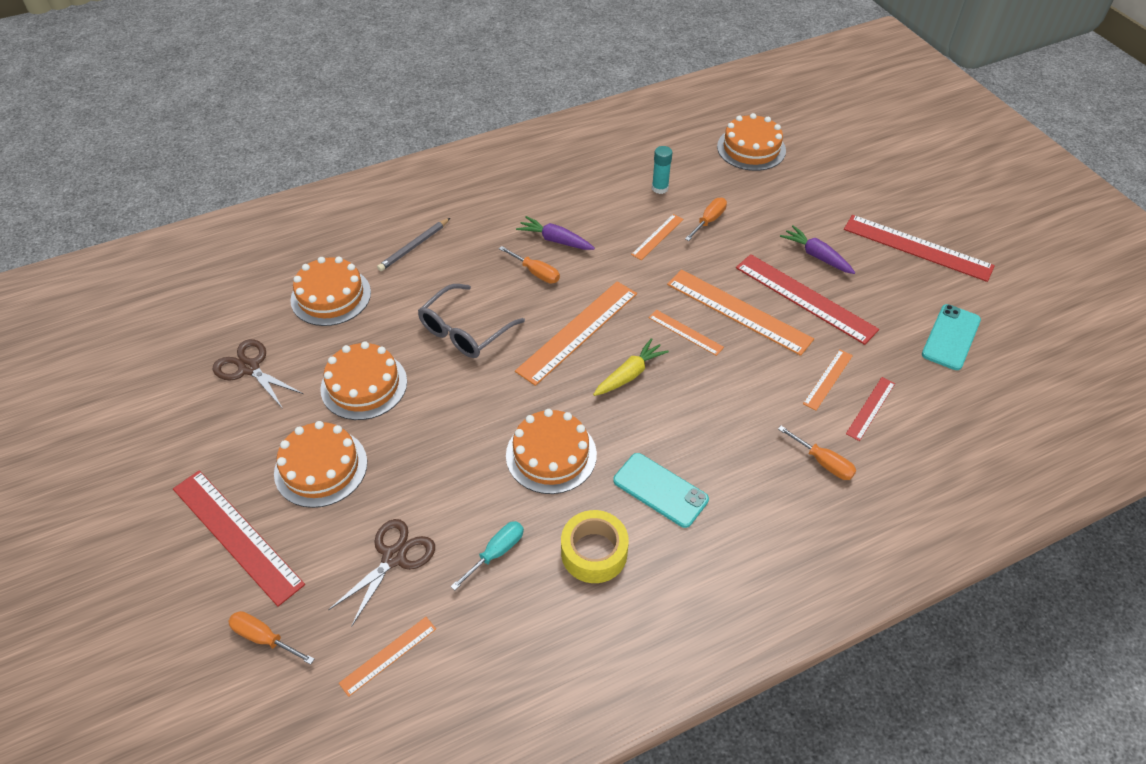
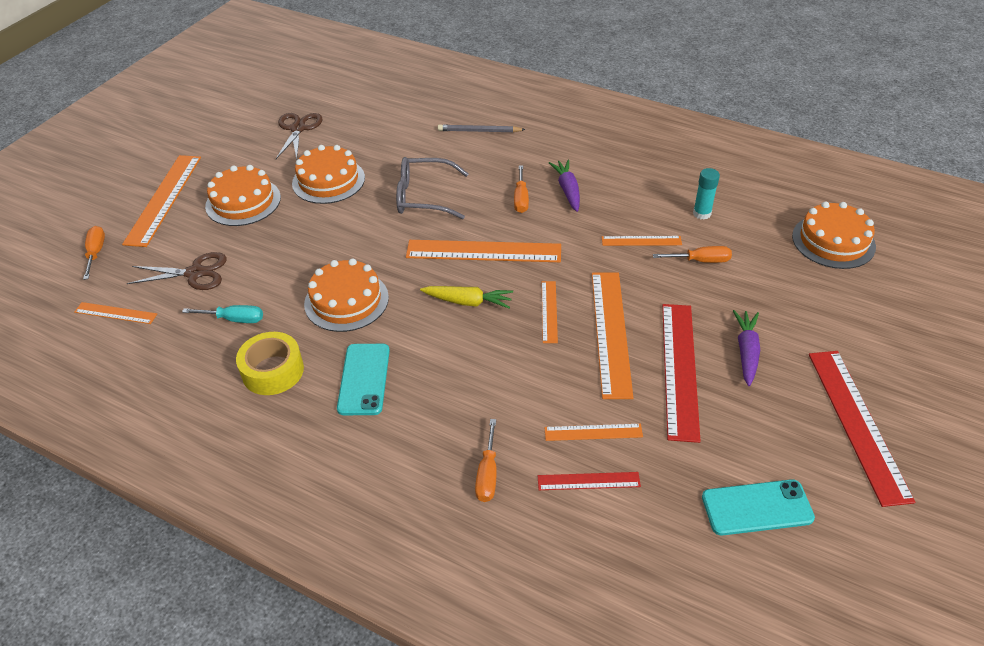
camera: 55 degrees right, 5 degrees down
red ruler [173,470,305,606] -> orange ruler [122,155,201,247]
orange cake [290,257,371,326] -> none

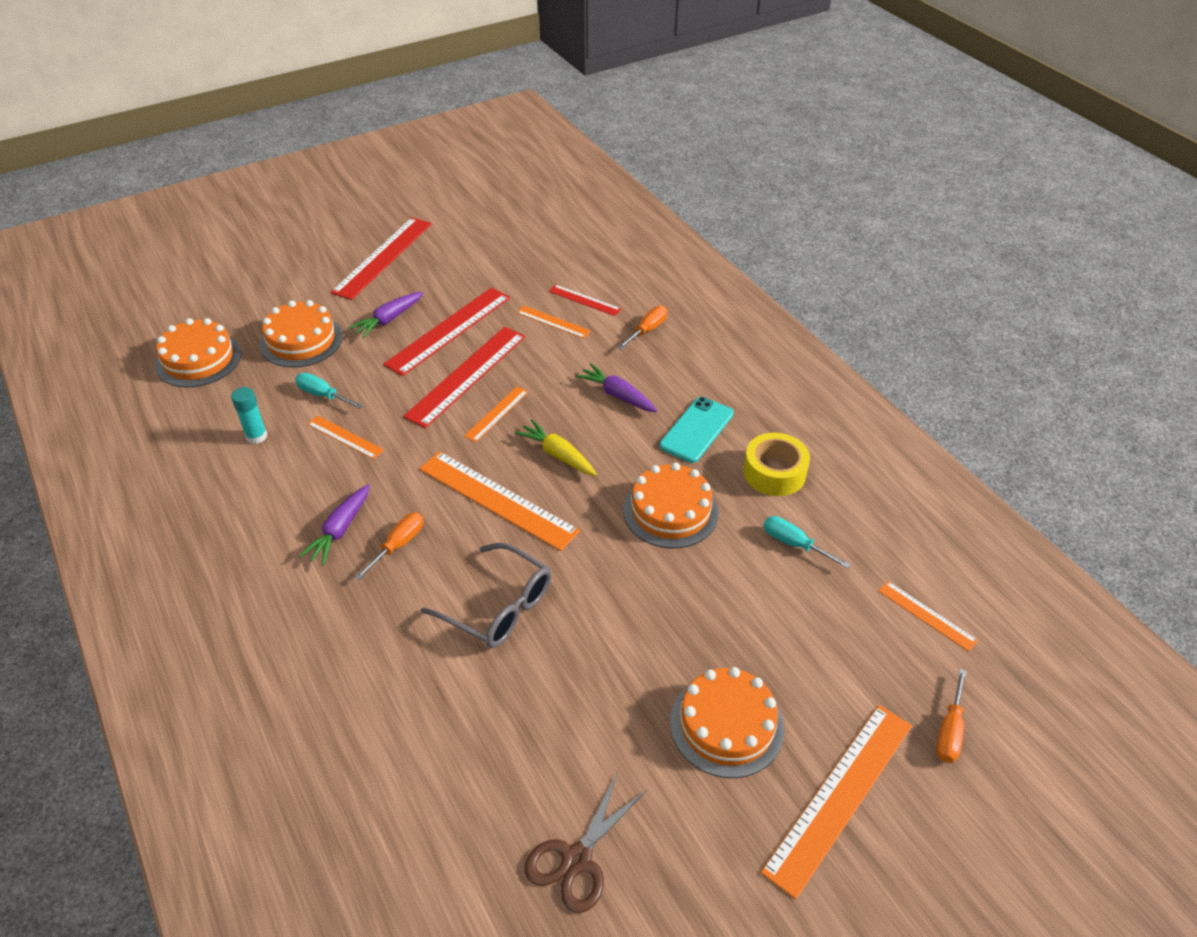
camera: 150 degrees left, 0 degrees up
brown scissors [127,252,227,290] -> none
orange cake [292,145,365,204] -> orange cake moved to [259,300,343,368]
grey pencil [438,124,526,132] -> none
orange ruler [592,273,633,399] -> red ruler [403,327,526,428]
orange screwdriver [653,246,732,263] -> turquoise screwdriver [295,373,363,409]
turquoise phone [702,479,815,536] -> none
none -> purple carrot [576,363,657,412]

